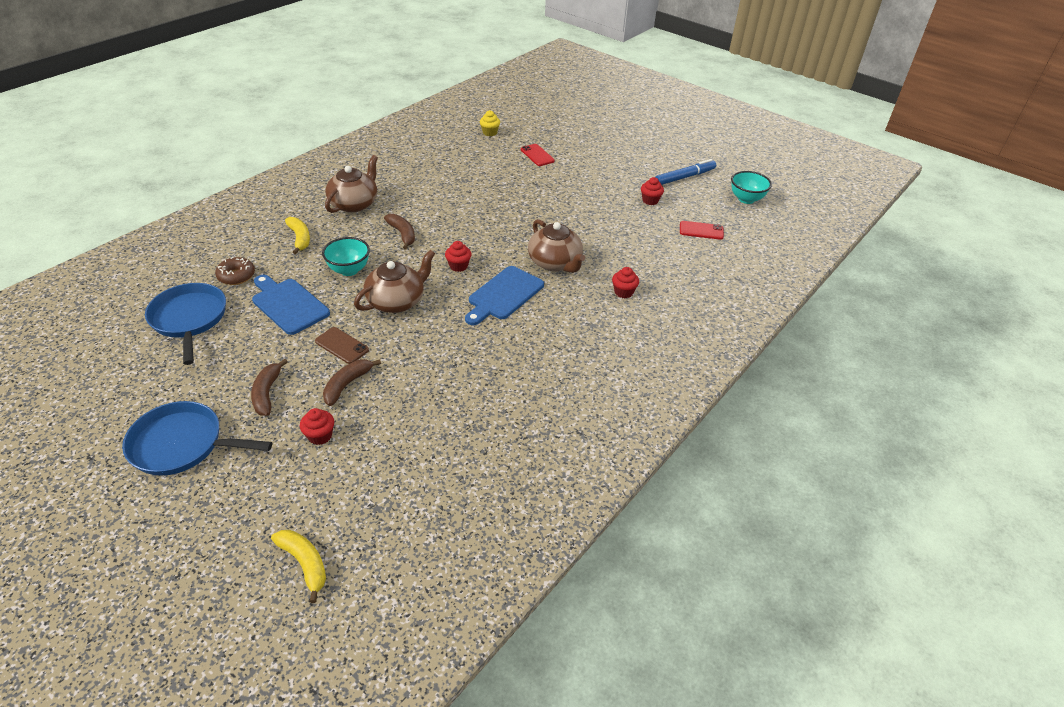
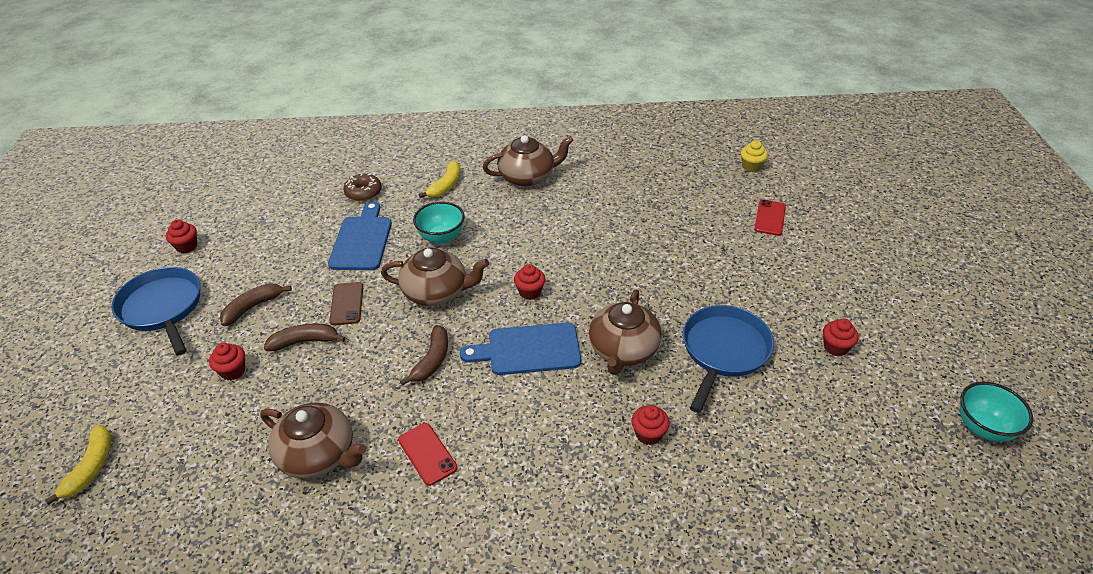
camera: 50 degrees right, 0 degrees up
blue pan [145,283,226,365] -> blue pan moved to [683,305,774,413]
brown banana [384,214,415,249] -> brown banana moved to [400,325,448,386]
blue marker [656,159,716,185] -> none
red phone [680,221,724,240] -> red phone moved to [398,423,458,486]
none -> red cupcake [166,220,197,253]
none -> brown teapot [260,403,366,479]

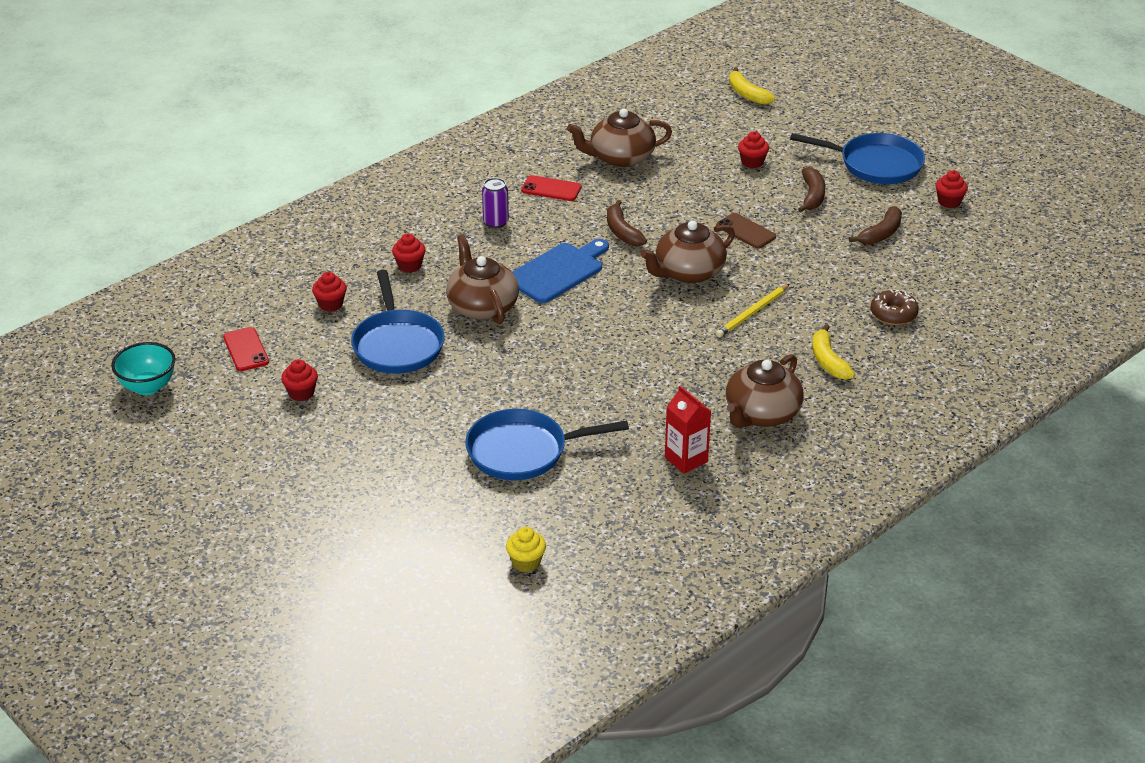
camera: 140 degrees right, 5 degrees down
brown banana [264,323,346,351] -> brown banana moved to [849,206,902,245]
blue cutting board [328,201,392,270] -> none
turquoise bowl [413,201,465,245] -> yellow pencil [716,284,789,337]
red cupcake [514,264,545,300] -> red cupcake moved to [312,272,347,312]
red phone [754,199,786,236] -> red phone moved to [223,327,269,371]
none -> blue pan [465,409,629,481]
none -> purple can [482,178,509,228]
none -> red carton [665,385,711,474]

